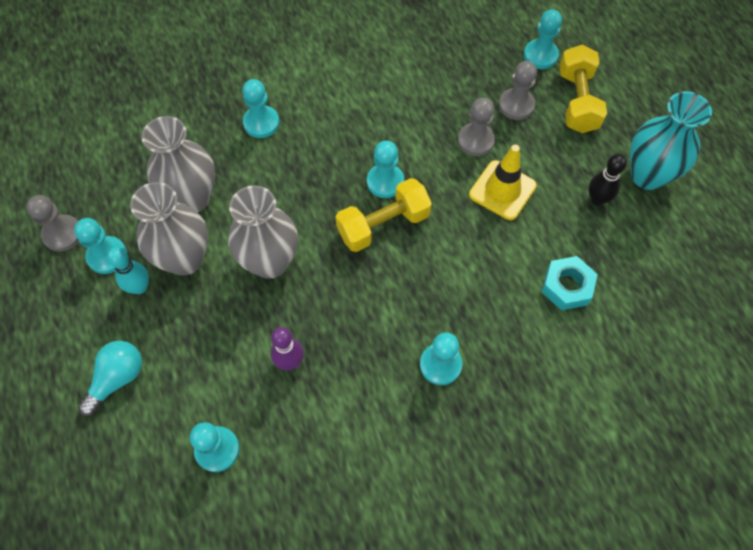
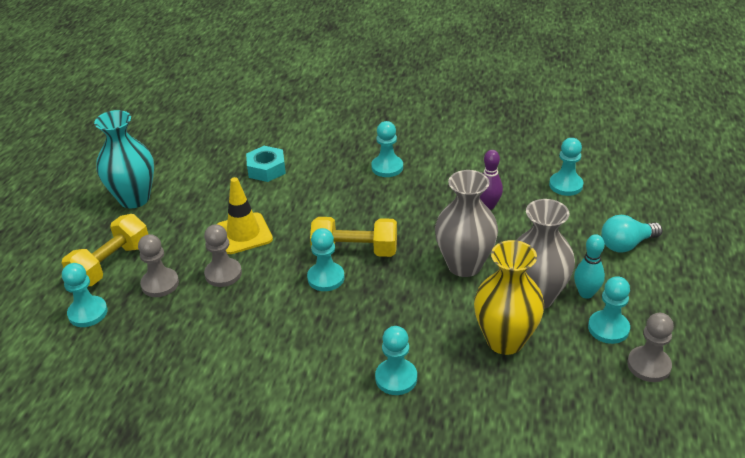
camera: 145 degrees left, 25 degrees down
grey vase [142,116,215,212] -> yellow vase [474,240,544,355]
black bowling pin [589,154,627,206] -> none

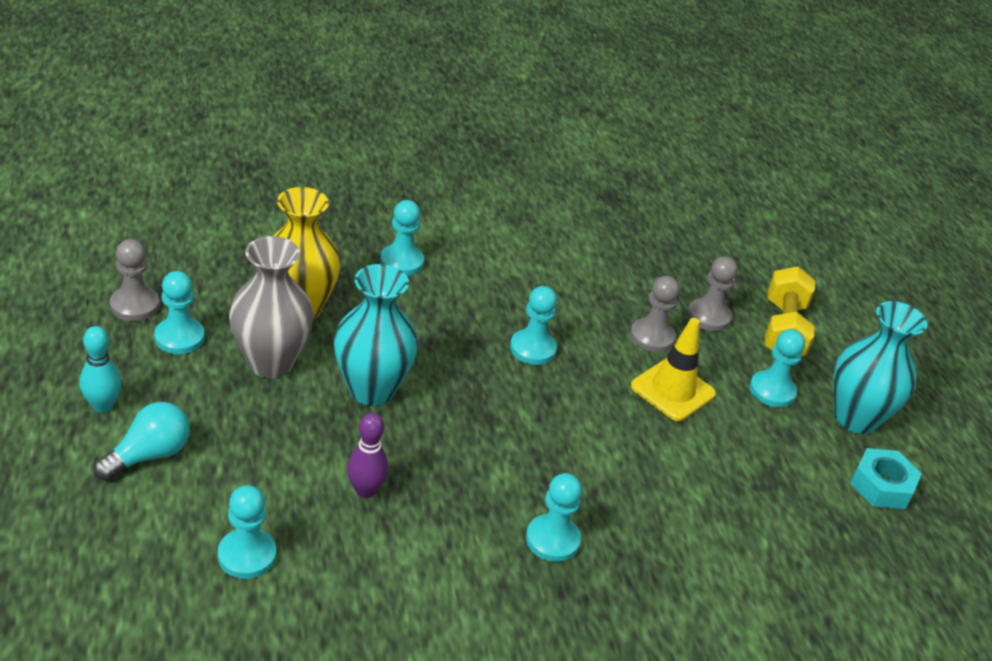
camera: 150 degrees right, 0 degrees up
turquoise pawn [62,263,108,327] -> turquoise pawn moved to [750,329,805,407]
turquoise nut [246,146,286,182] -> turquoise nut moved to [850,448,922,509]
yellow dumbbell [310,217,397,257] -> none
grey vase [435,170,498,277] -> turquoise vase [334,264,418,406]
turquoise bowling pin [574,234,605,299] -> turquoise bowling pin moved to [80,326,122,413]

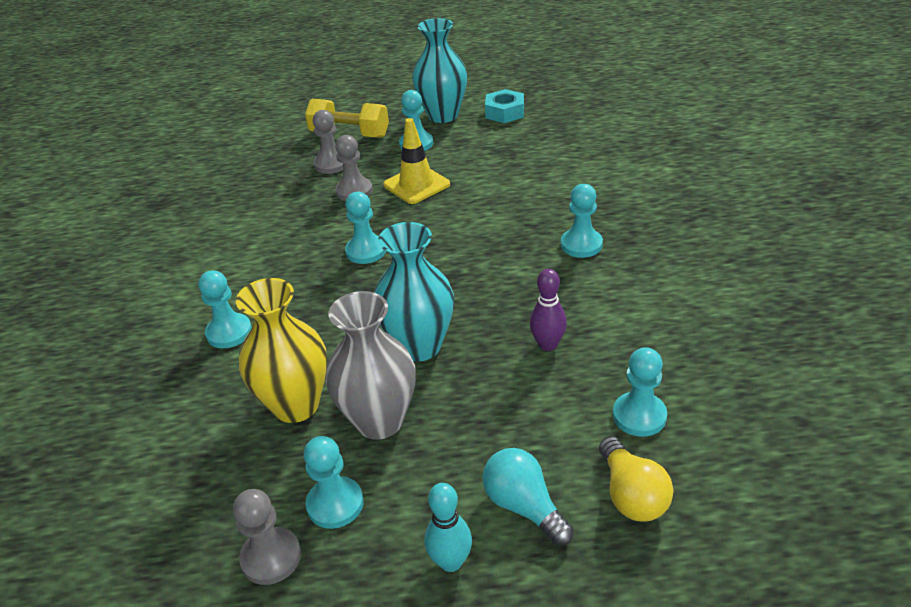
camera: 75 degrees left, 0 degrees up
none -> yellow light bulb [599,436,673,522]

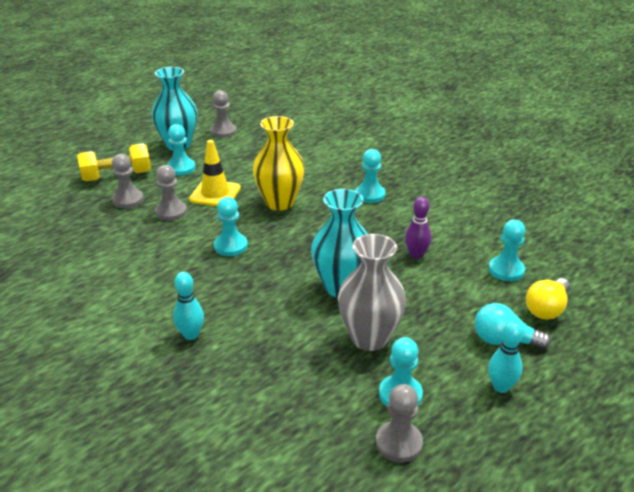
camera: 40 degrees left, 5 degrees down
turquoise pawn [199,270,252,348] -> turquoise bowling pin [173,272,204,340]
yellow vase [236,278,327,423] -> yellow vase moved to [253,116,305,211]
turquoise nut [485,89,524,123] -> grey pawn [210,90,236,138]
yellow light bulb [599,436,673,522] -> yellow light bulb turned 90 degrees clockwise [526,278,570,319]

